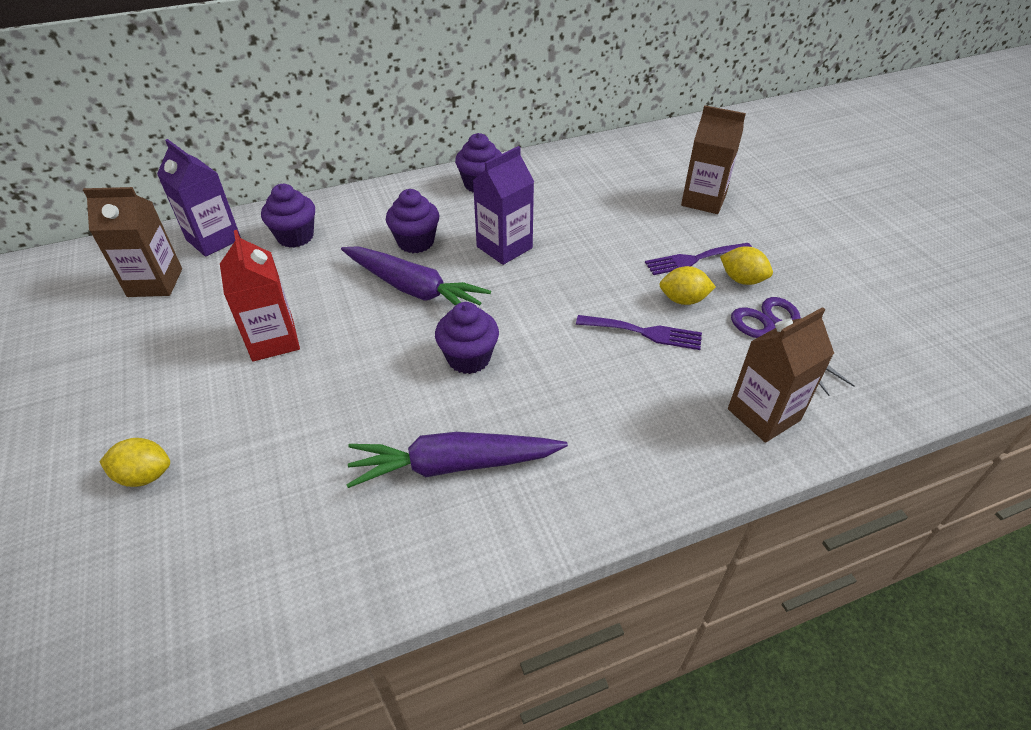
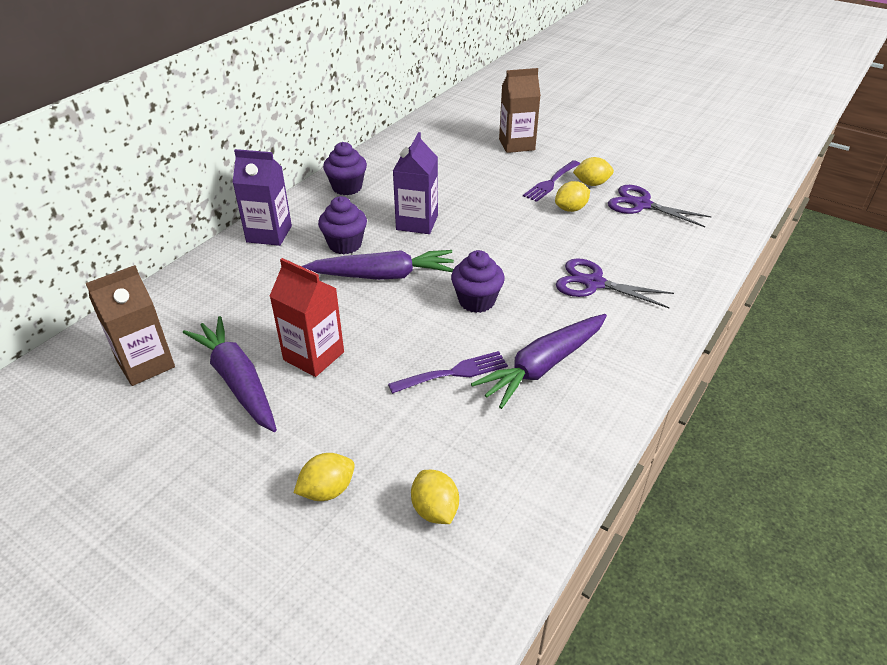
camera: 35 degrees left, 5 degrees down
purple carton [157,139,241,257] -> purple carton moved to [232,149,292,246]
purple cupcake [261,184,315,248] -> none
purple fork [576,315,702,350] -> purple fork moved to [388,351,508,394]
brown carton [728,307,834,443] -> none
none -> purple carrot [183,316,277,432]
none -> yellow lemon [411,470,459,524]
none -> purple scissors [556,258,674,308]

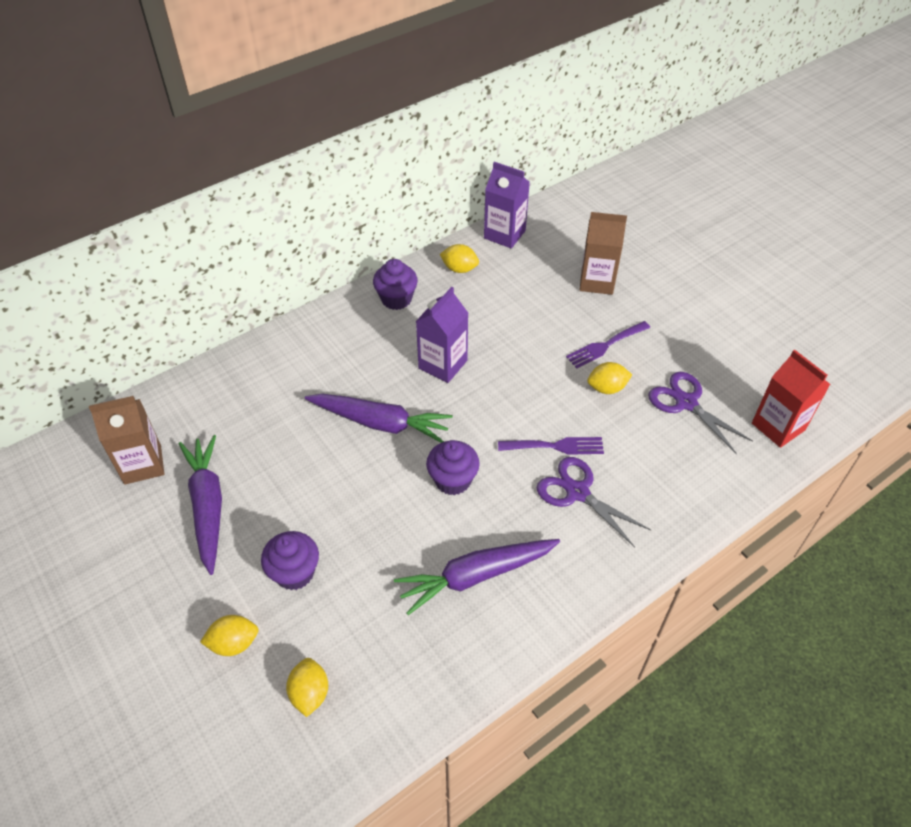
camera: 20 degrees right, 10 degrees up
purple carton [232,149,292,246] -> purple carton moved to [484,162,530,248]
red carton [270,258,344,377] -> red carton moved to [752,349,831,448]
purple cupcake [318,196,367,254] -> purple cupcake moved to [261,531,319,590]
purple fork [388,351,508,394] -> purple fork moved to [498,437,604,455]
yellow lemon [573,157,614,186] -> yellow lemon moved to [440,244,479,273]

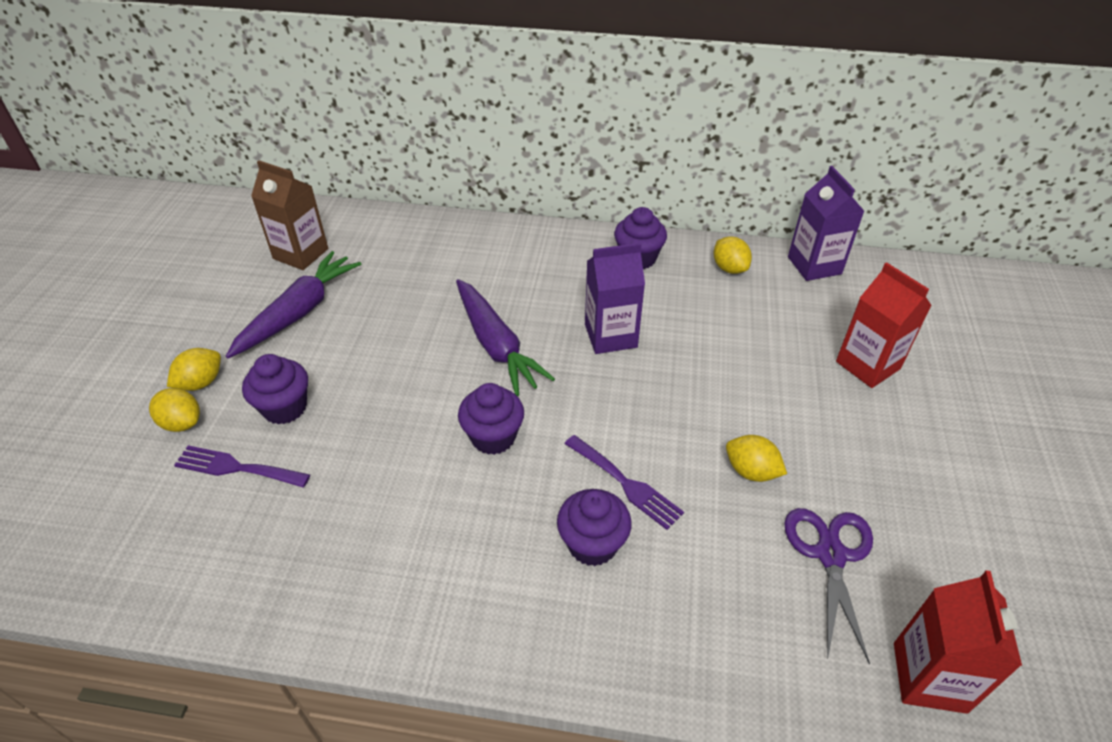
camera: 45 degrees right, 5 degrees down
yellow lemon [286,658,328,717] -> yellow lemon moved to [167,348,221,391]
purple carrot [394,539,560,615] -> none
purple scissors [536,457,651,547] -> purple cupcake [557,489,632,566]
purple fork [566,321,650,368] -> purple fork moved to [174,445,310,488]
brown carton [580,212,627,295] -> red carton [836,262,932,388]

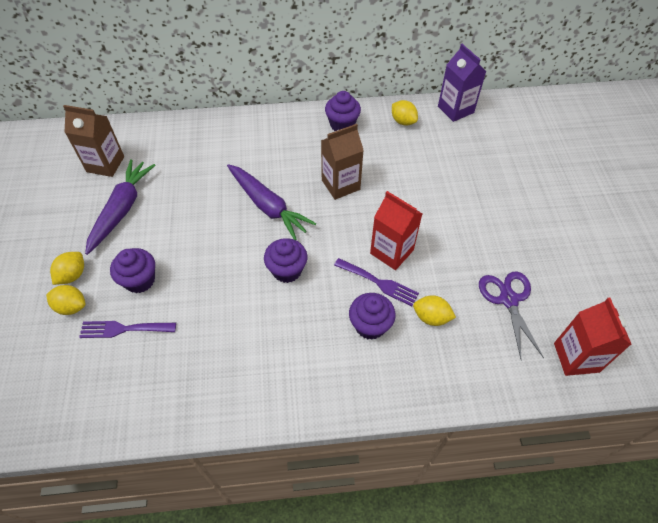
camera: 15 degrees left, 10 degrees up
purple carton [585,243,645,354] -> brown carton [321,124,364,200]
yellow lemon [726,435,787,482] -> yellow lemon moved to [413,295,456,326]
red carton [836,262,932,388] -> red carton moved to [370,191,422,270]

